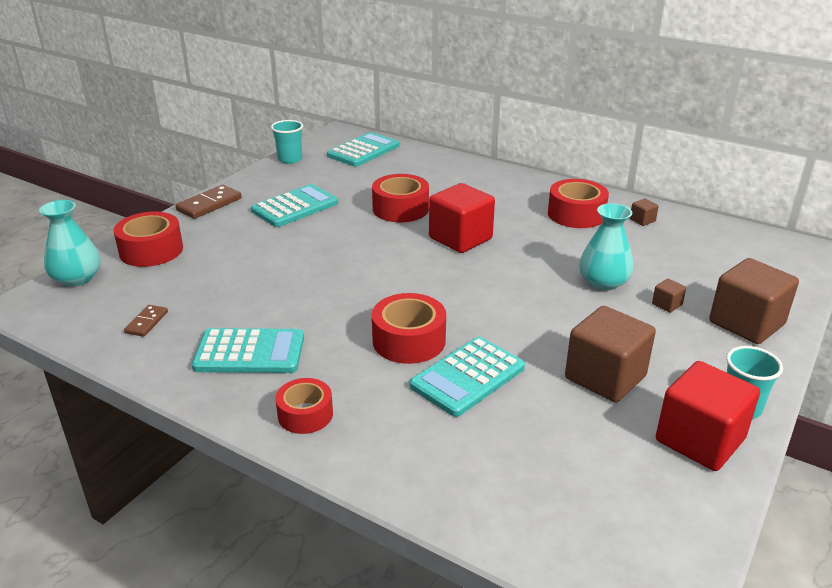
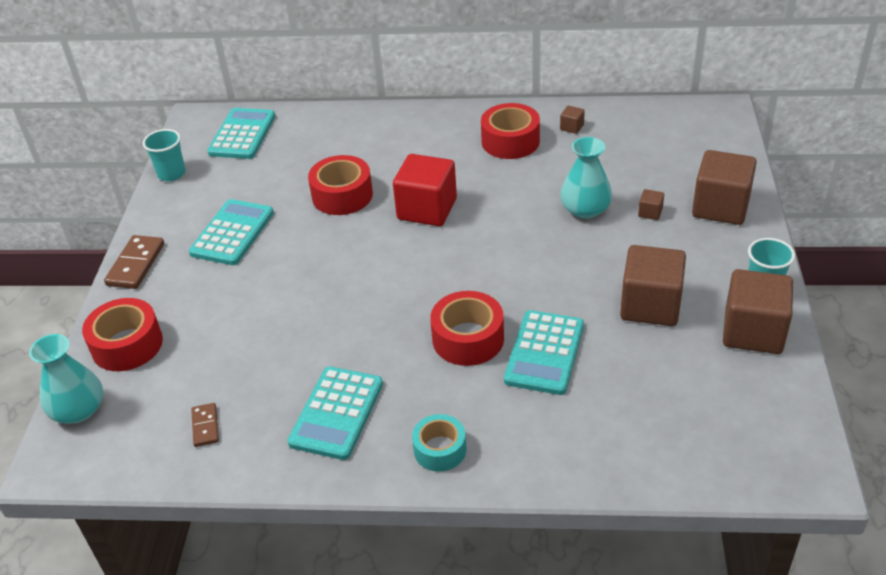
camera: 25 degrees left, 10 degrees up
turquoise calculator [192,328,304,373] -> turquoise calculator turned 135 degrees clockwise [287,366,383,460]
red tape [275,378,333,434] -> turquoise tape [412,414,466,472]
red cube [656,361,760,471] -> brown cube [723,269,793,354]

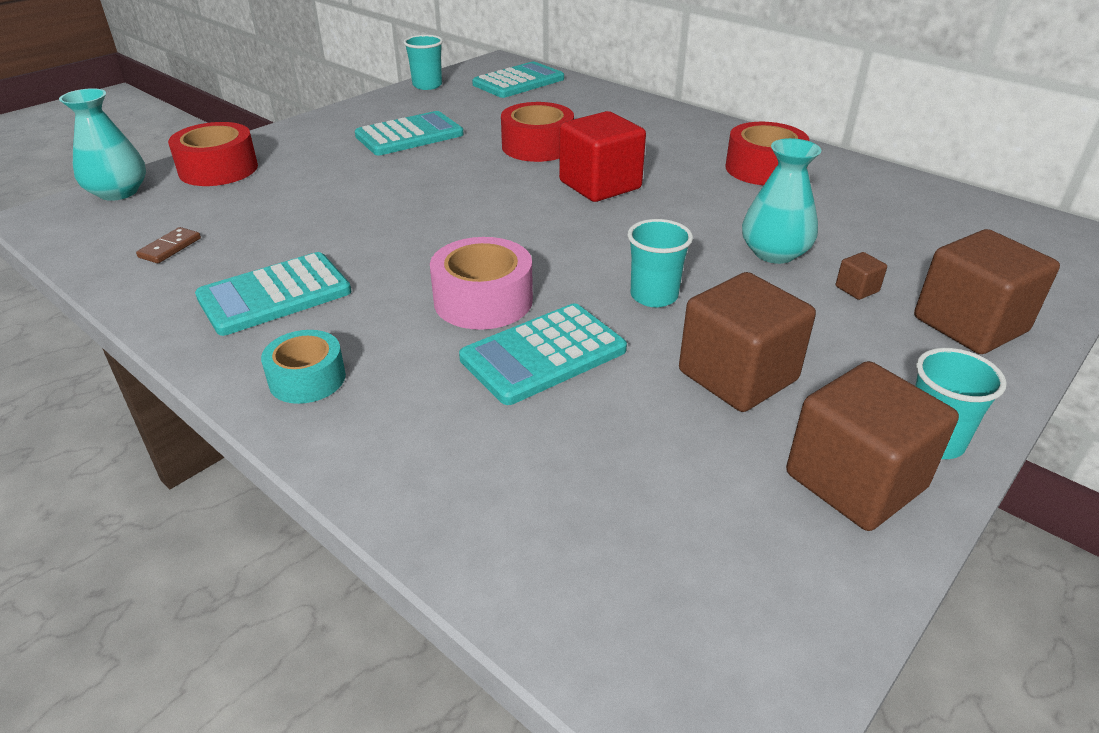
camera: 35 degrees right, 5 degrees down
brown domino [104,235,164,289] -> none
red tape [430,291,504,366] -> pink tape [430,237,533,330]
brown cube [560,106,585,134] -> none
none -> turquoise cup [627,219,693,307]

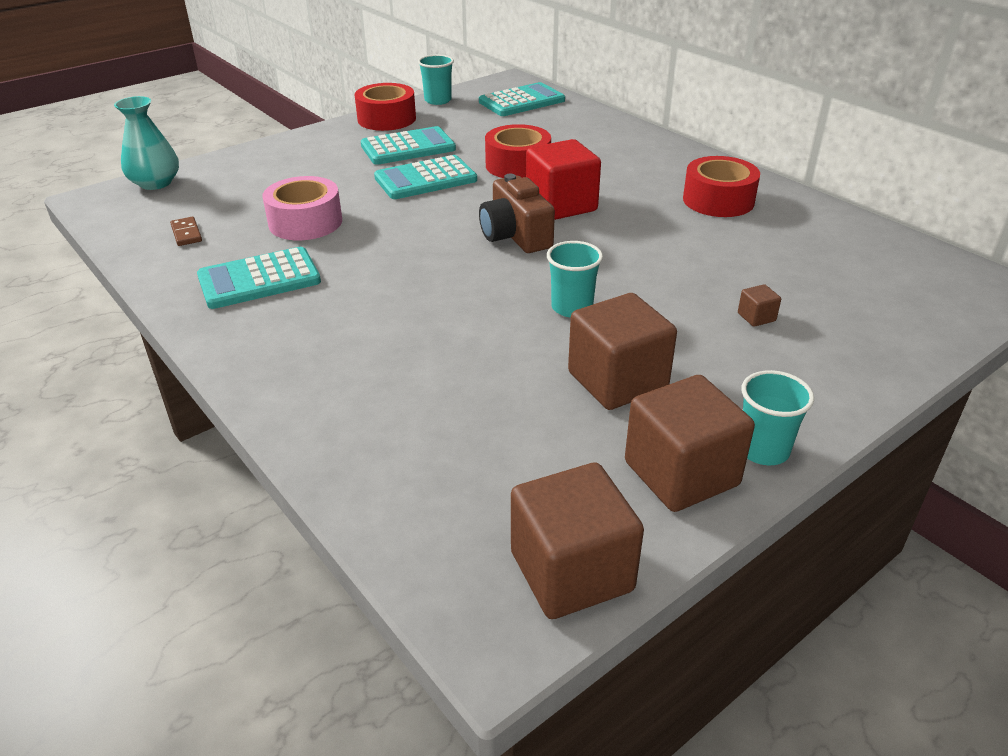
camera: 10 degrees right, 0 degrees up
brown domino [136,227,201,263] -> brown domino turned 60 degrees counterclockwise [170,217,202,246]
red tape [168,122,258,186] -> red tape moved to [355,83,416,131]
turquoise tape [261,330,346,404] -> none
pink tape [430,237,533,330] -> pink tape moved to [262,176,342,240]
turquoise calculator [459,303,627,405] -> turquoise calculator moved to [374,155,477,199]
turquoise vase [742,138,821,264] -> none
brown cube [914,229,1060,354] -> brown cube moved to [511,462,644,619]
none -> brown camera [479,174,555,253]

